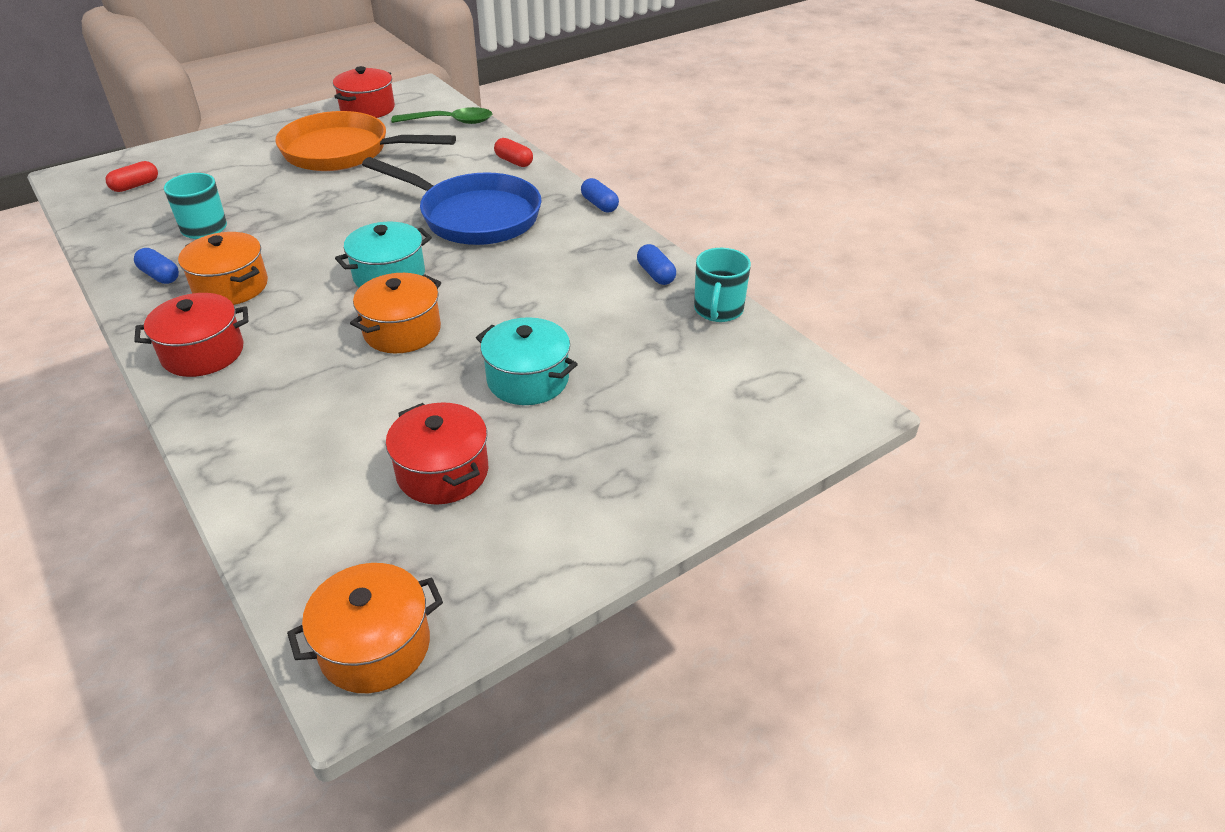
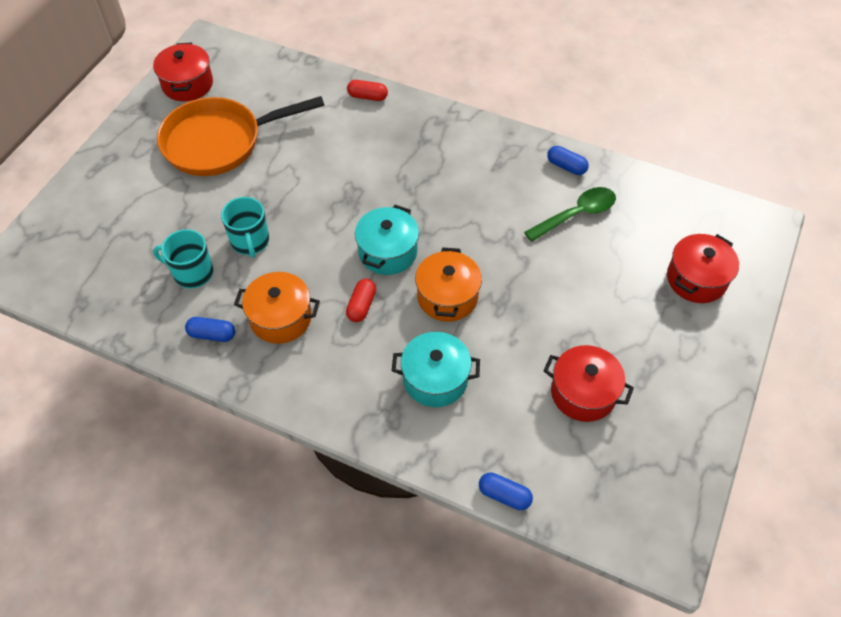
camera: 30 degrees left, 15 degrees up
red capsule [106,161,158,192] -> red capsule moved to [346,279,376,322]
red pot [134,293,248,377] -> red pot moved to [667,234,739,303]
orange pot [287,563,443,693] -> none
blue pan [362,157,542,245] -> none
green spoon [391,107,492,124] -> green spoon moved to [524,187,616,242]
turquoise pot [476,317,578,405] -> turquoise pot moved to [392,332,480,407]
blue capsule [581,178,619,213] -> blue capsule moved to [479,472,533,510]
turquoise mug [694,248,751,322] -> turquoise mug moved to [221,197,269,258]

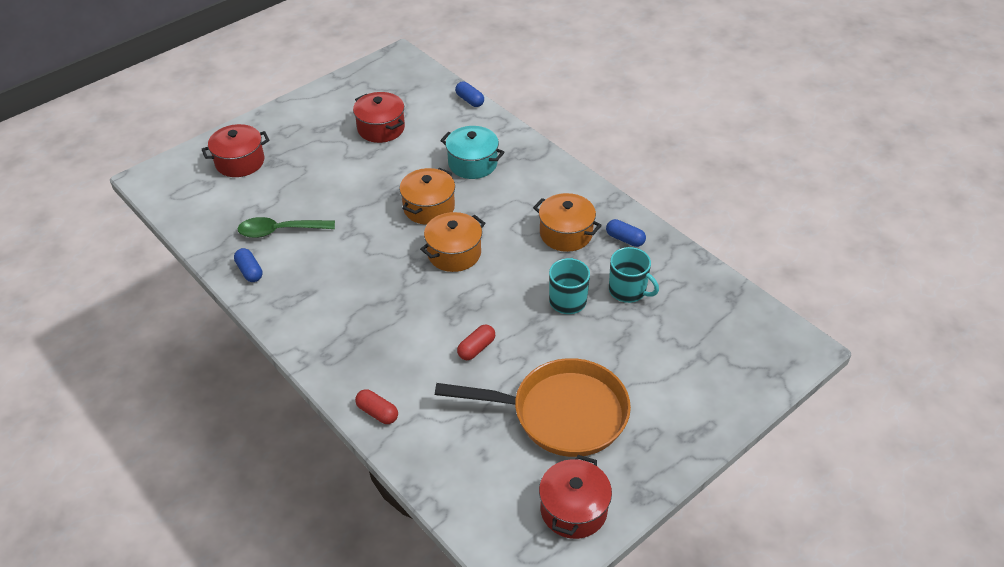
camera: 155 degrees left, 10 degrees down
red capsule [346,279,376,322] -> red capsule moved to [457,324,495,360]
turquoise pot [355,205,419,275] -> orange pot [420,212,485,272]

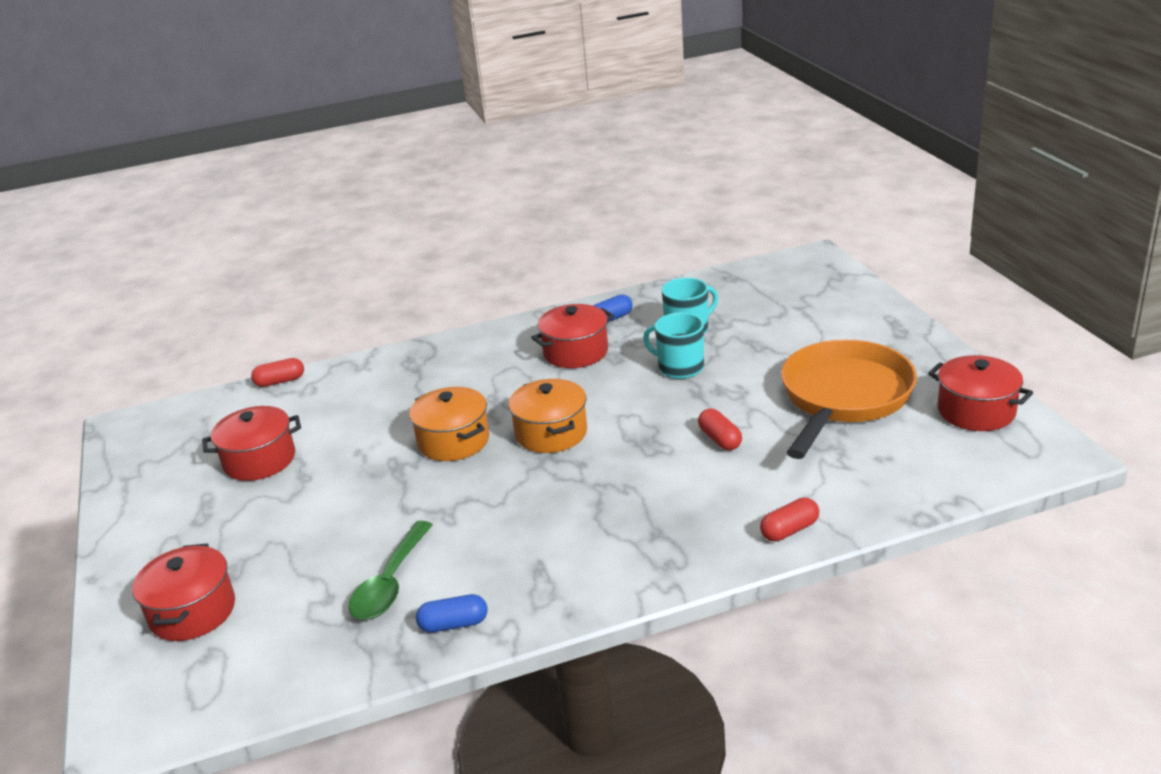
camera: 65 degrees left, 15 degrees down
turquoise pot [440,126,505,179] -> none
blue capsule [455,82,484,107] -> red capsule [251,358,304,387]
orange pot [533,193,602,252] -> red pot [531,304,614,368]

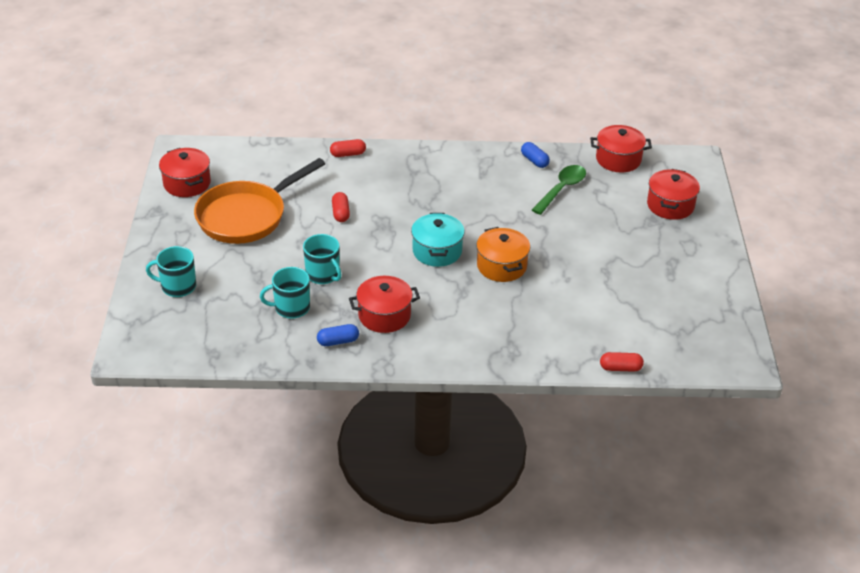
camera: 165 degrees left, 10 degrees up
red pot [202,406,301,481] -> red pot moved to [590,125,652,172]
blue capsule [416,594,487,633] -> blue capsule turned 45 degrees clockwise [521,142,550,168]
orange pot [509,379,587,453] -> turquoise pot [411,213,465,267]
none -> turquoise mug [146,246,196,297]

